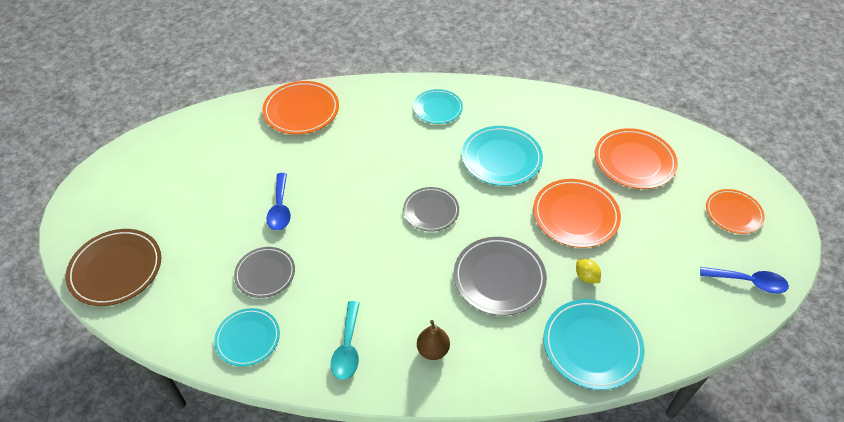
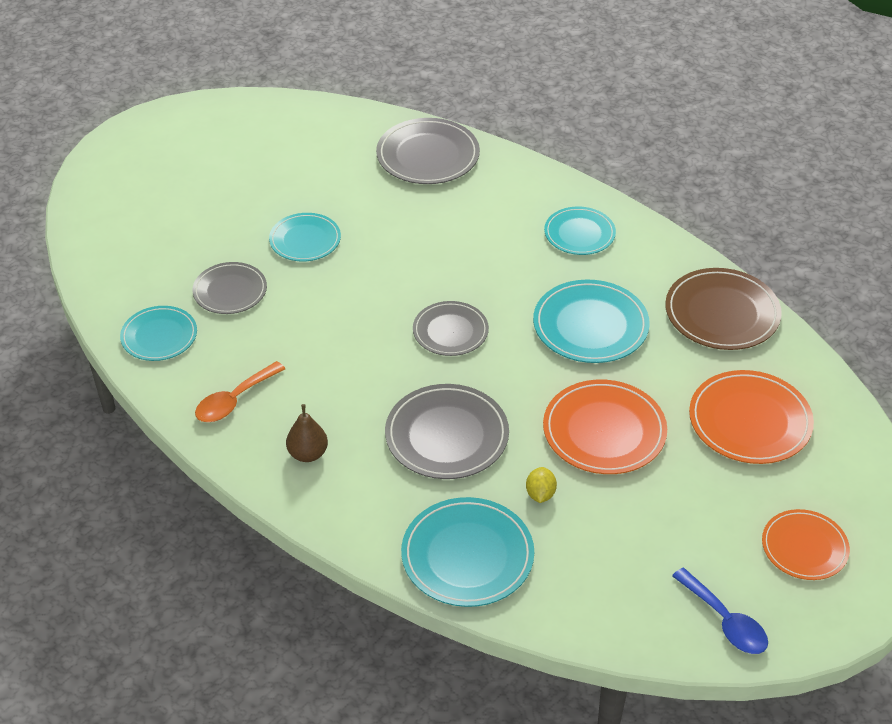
camera: 40 degrees right, 5 degrees down
brown plate [66,229,161,306] -> brown plate moved to [665,268,782,350]
orange plate [262,81,339,134] -> grey plate [376,118,480,184]
blue spoon [266,173,291,231] -> turquoise plate [269,213,341,262]
turquoise spoon [331,301,360,380] -> orange spoon [195,361,285,422]

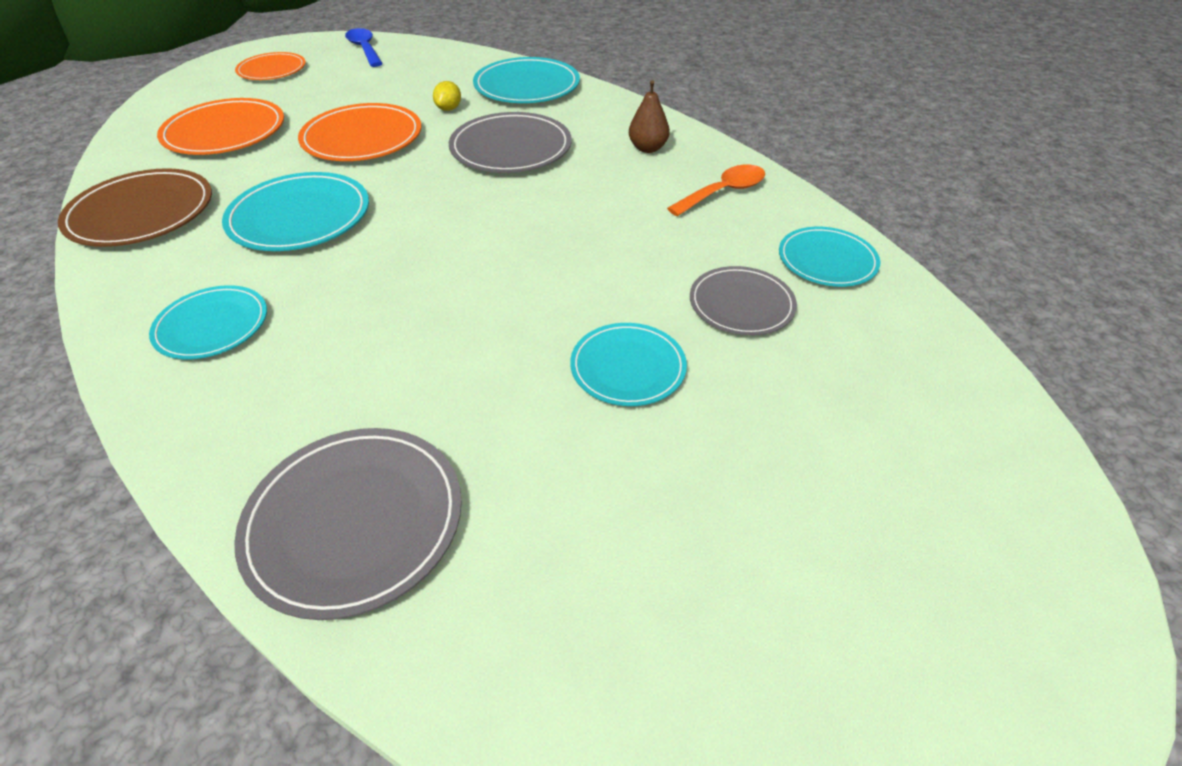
camera: 170 degrees left, 0 degrees up
grey plate [413,301,489,356] -> none

